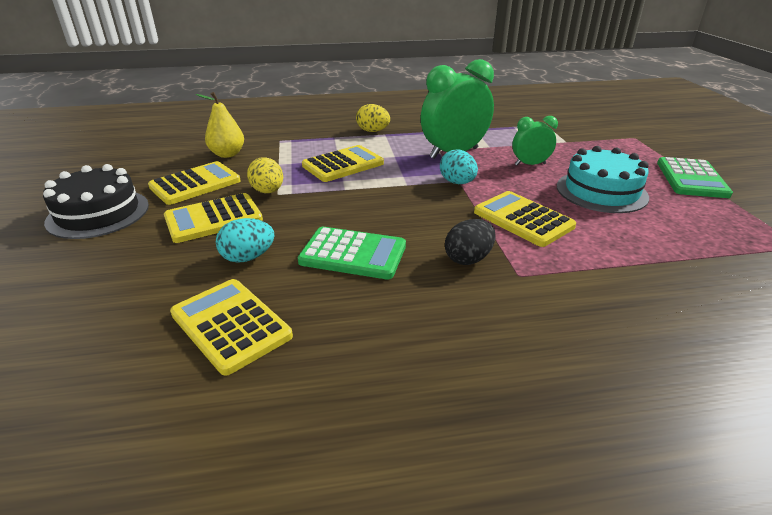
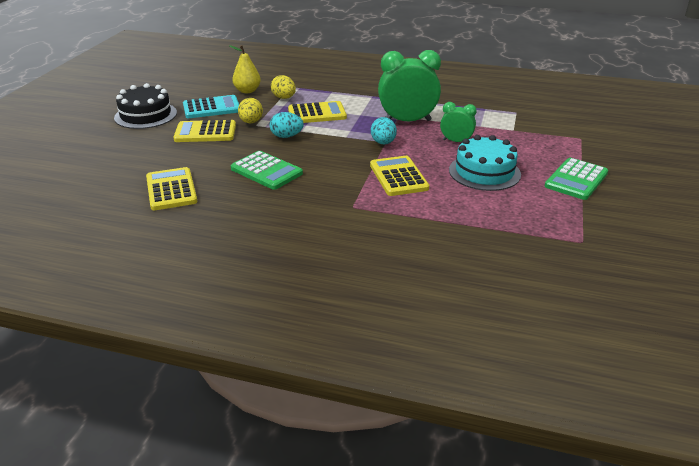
camera: 25 degrees right, 0 degrees up
yellow calculator [148,161,241,205] -> turquoise calculator [183,95,239,118]
turquoise egg [216,218,274,263] -> turquoise egg moved to [270,112,304,138]
yellow egg [356,104,390,132] -> yellow egg moved to [271,75,296,99]
black egg [445,219,496,265] -> none

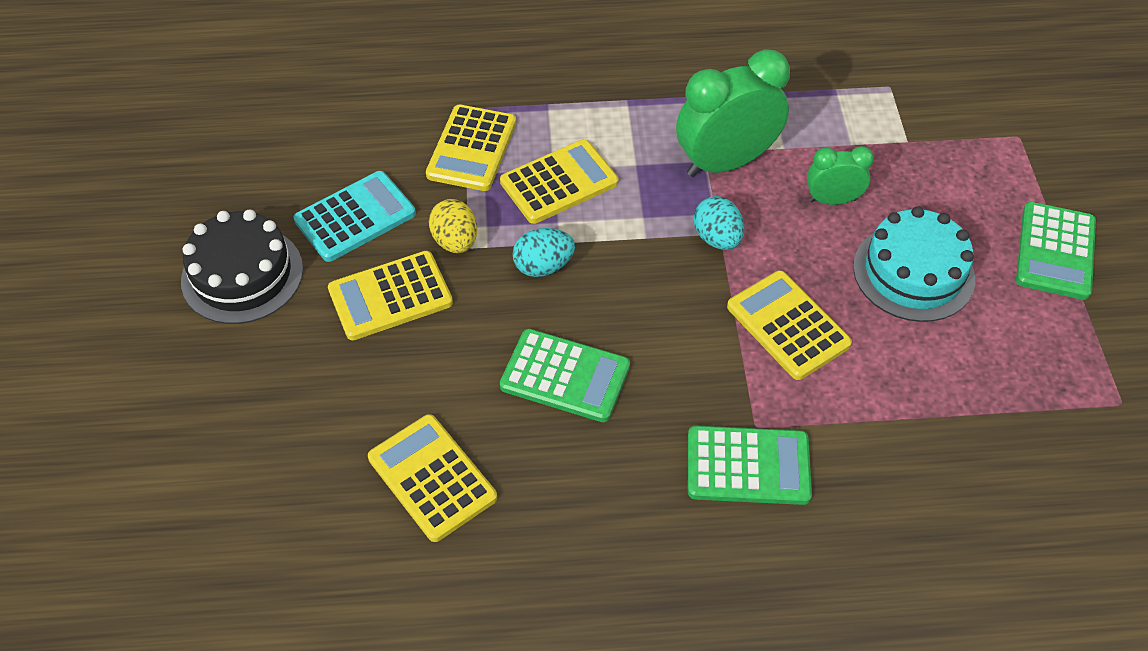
camera: 20 degrees left, 20 degrees up
yellow pear [229,45,261,93] -> none
yellow egg [271,75,296,99] -> yellow calculator [426,105,516,191]
none -> green calculator [688,426,812,505]

